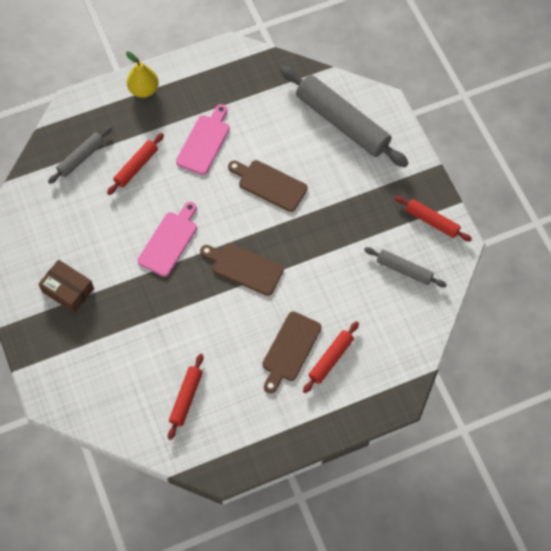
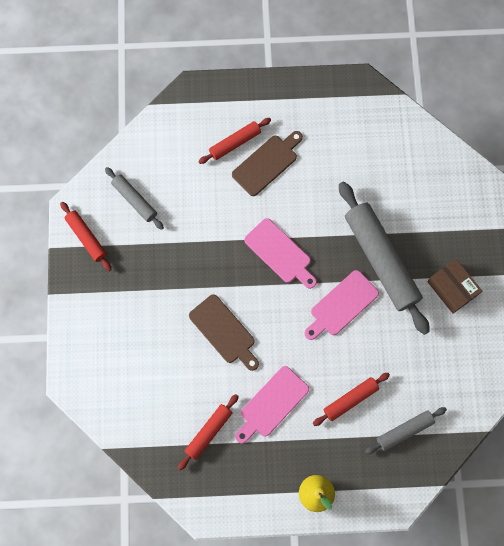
camera: 160 degrees left, 10 degrees up
red rolling pin [168,354,204,440] -> red rolling pin moved to [178,394,239,470]
brown cutting board [200,243,284,296] -> pink cutting board [244,218,317,289]
grey rolling pin [280,66,408,167] -> grey rolling pin moved to [339,181,430,335]

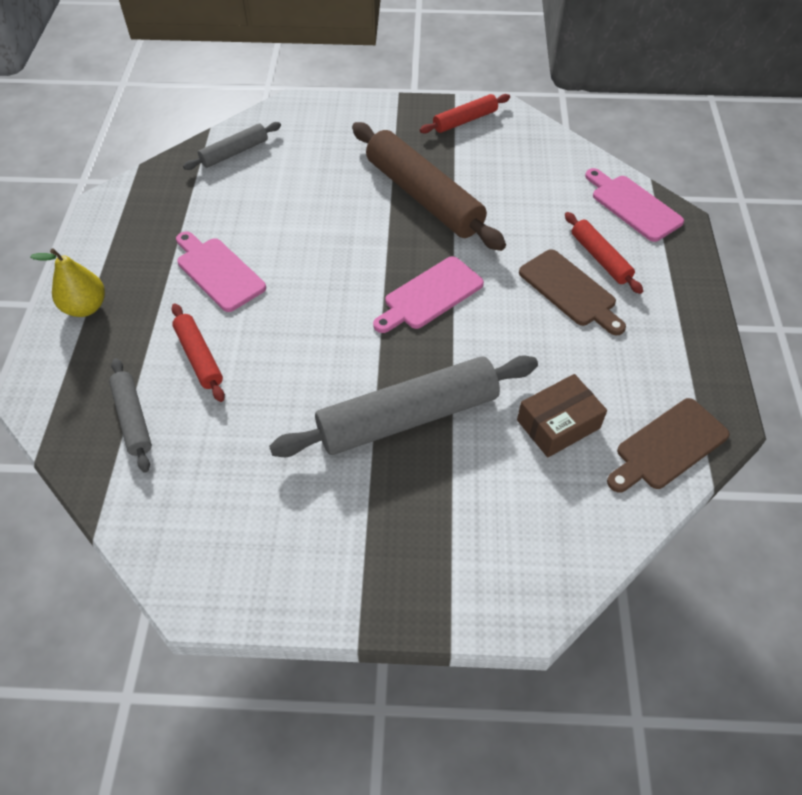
camera: 95 degrees right, 20 degrees down
grey rolling pin [105,167,164,230] -> grey rolling pin moved to [183,122,281,170]
red rolling pin [178,394,239,470] -> none
brown cutting board [189,294,259,371] -> brown cutting board moved to [607,398,730,492]
pink cutting board [304,270,379,340] -> pink cutting board moved to [585,168,684,242]
brown box [427,259,482,314] -> brown box moved to [517,374,607,458]
none -> brown rolling pin [352,122,506,251]

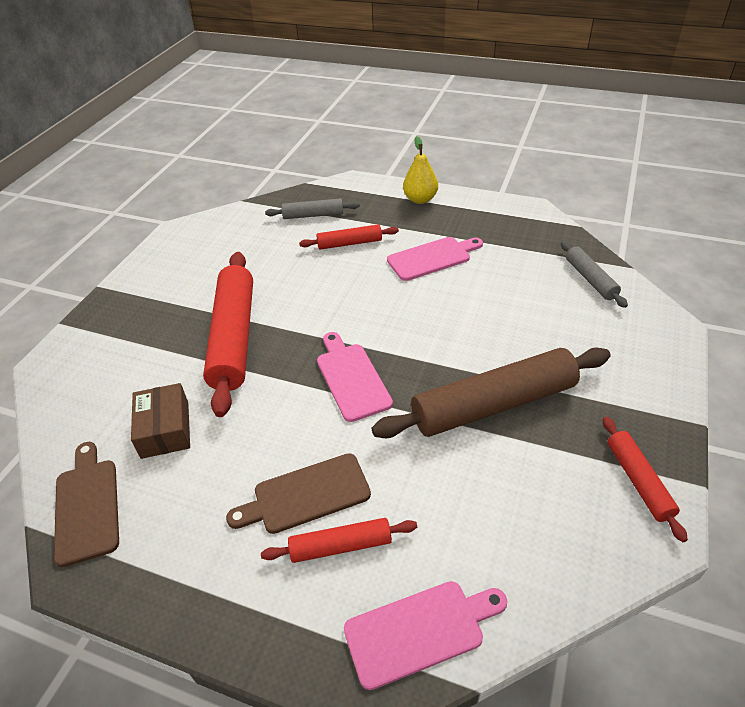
camera: 110 degrees right, 10 degrees down
grey rolling pin [269,355,538,457] -> red rolling pin [203,252,253,417]

